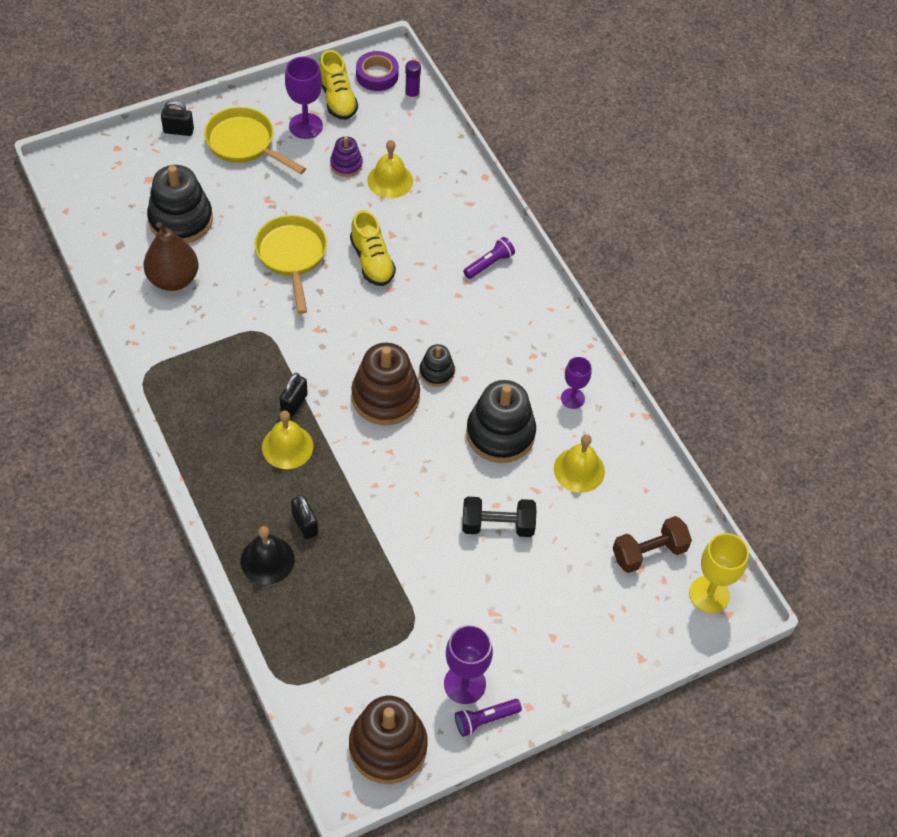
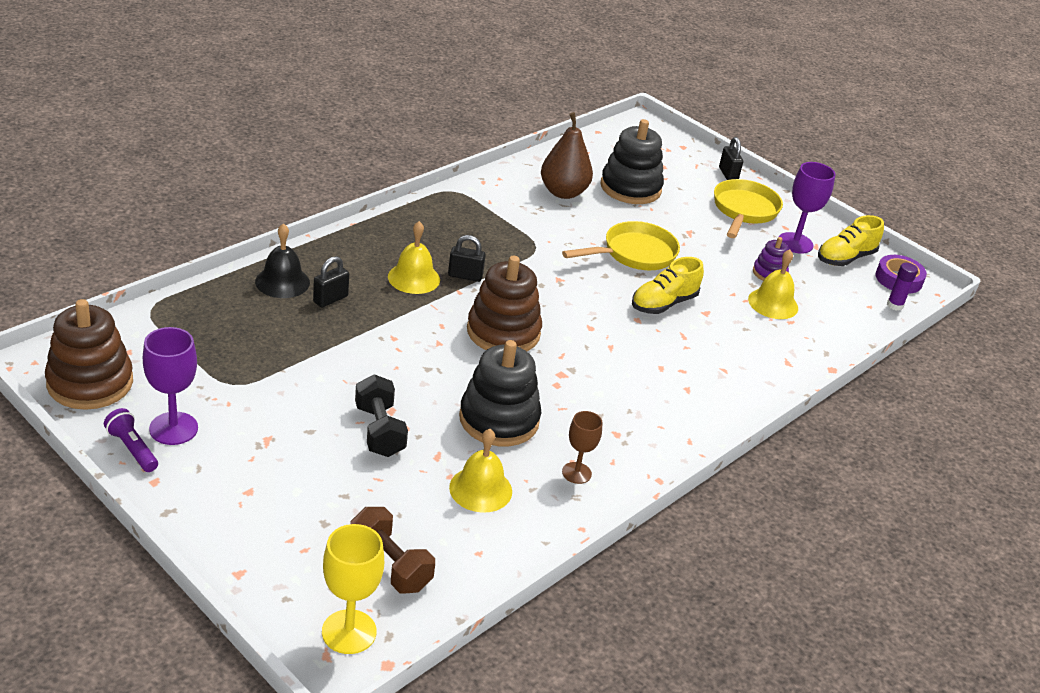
camera: 70 degrees right, 20 degrees down
black stacking toy [419,344,455,387] -> none
purple flashlight [463,237,515,279] -> none
purple goblet [561,357,591,409] -> brown goblet [562,411,603,484]

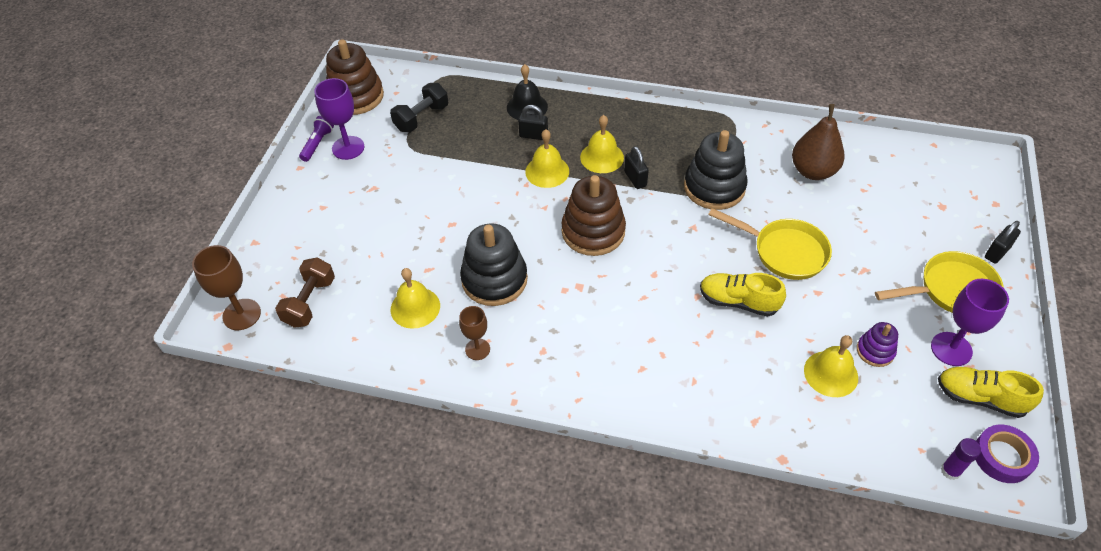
camera: 65 degrees right, 15 degrees up
yellow goblet [322,524,384,654] -> brown goblet [192,245,261,330]
black dumbbell [355,375,408,457] -> black dumbbell moved to [390,83,448,132]
black stacking toy [601,119,664,204] -> black stacking toy moved to [684,130,747,210]
none -> yellow bell [525,129,569,188]

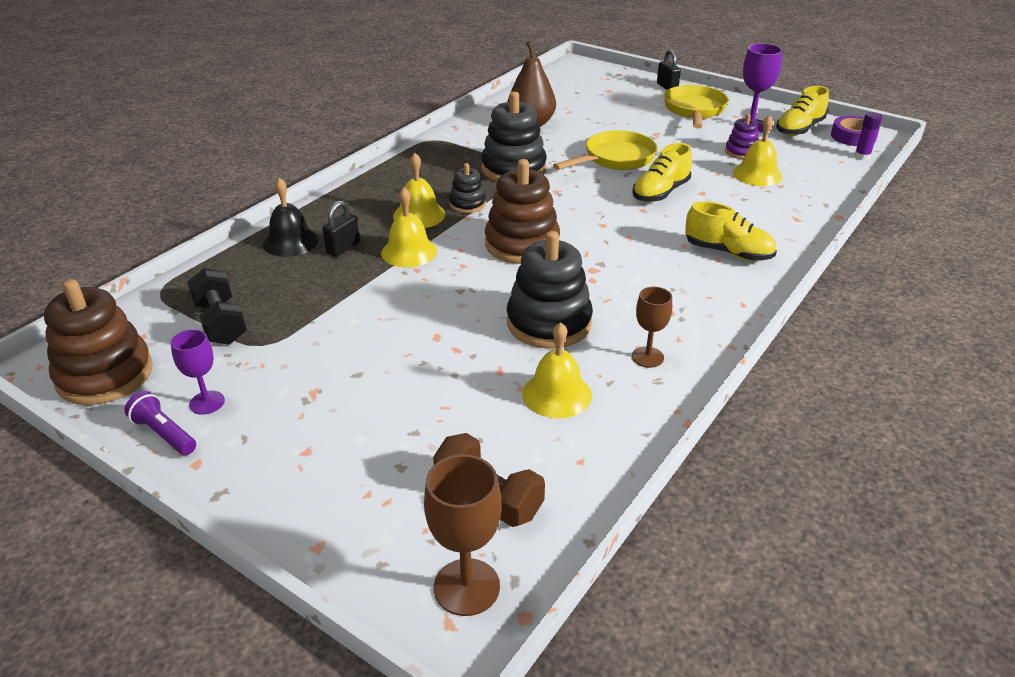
camera: 70 degrees left, 15 degrees down
purple goblet [314,78,364,160] -> purple goblet [171,329,225,415], size x0.64
black padlock [624,146,649,189] -> black stacking toy [449,163,486,213]
none -> yellow shoe [685,201,777,261]

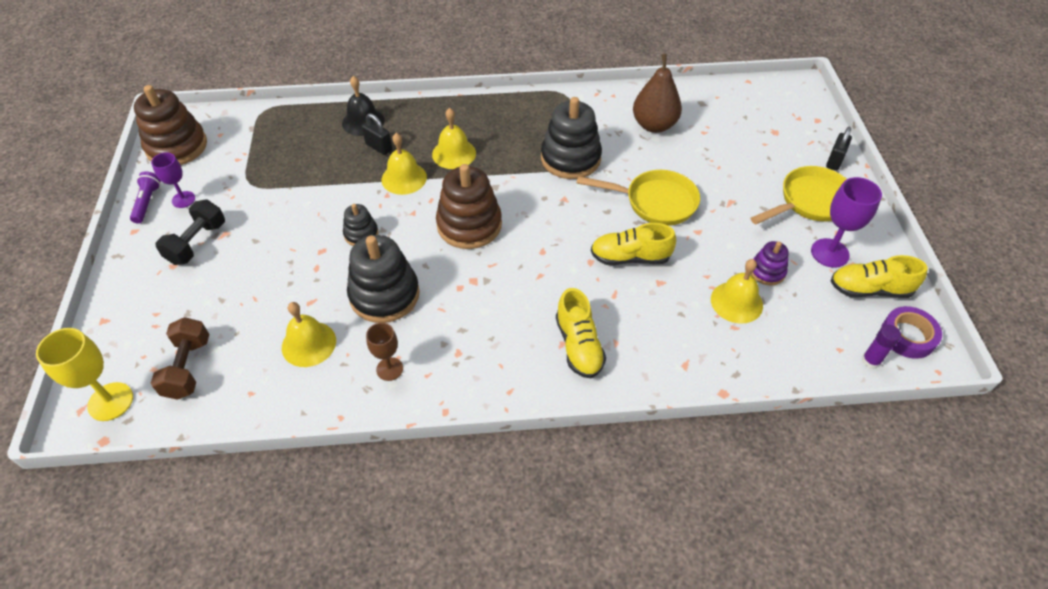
camera: 50 degrees right, 15 degrees up
black dumbbell [187,268,247,345] -> black dumbbell moved to [155,199,225,265]
black padlock [322,201,360,257] -> black padlock turned 45 degrees clockwise [362,113,392,155]
brown goblet [424,454,502,616] -> yellow goblet [36,328,133,421]
black stacking toy [449,163,486,213] -> black stacking toy moved to [343,204,378,246]

